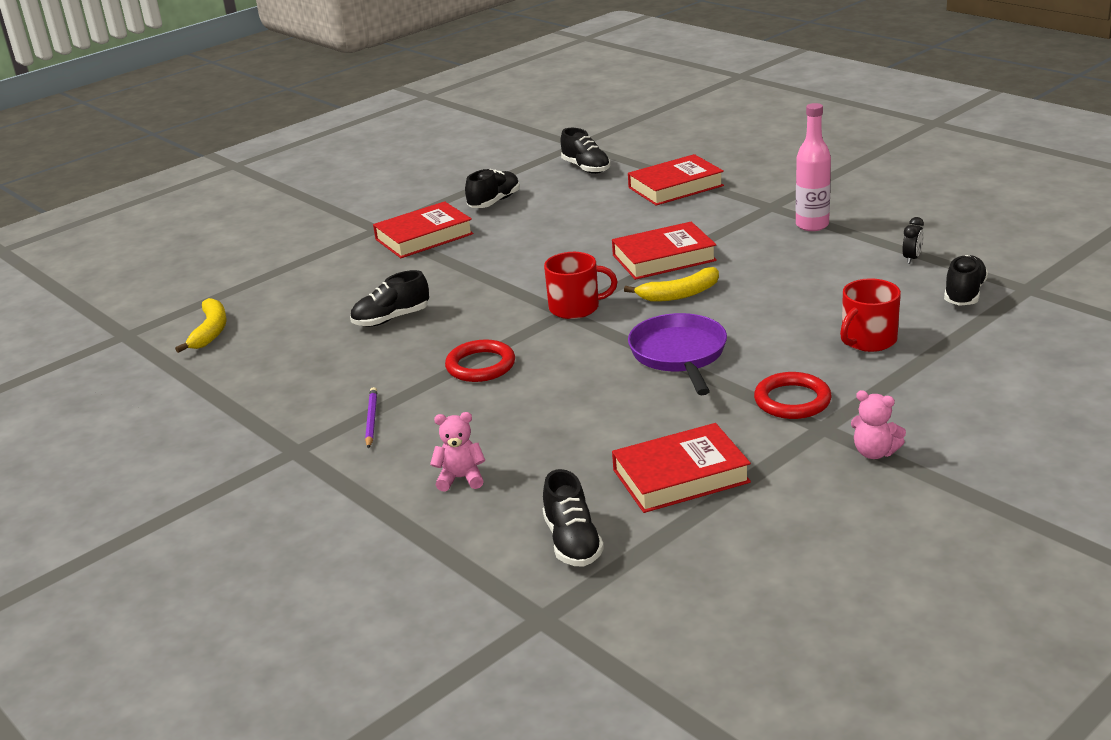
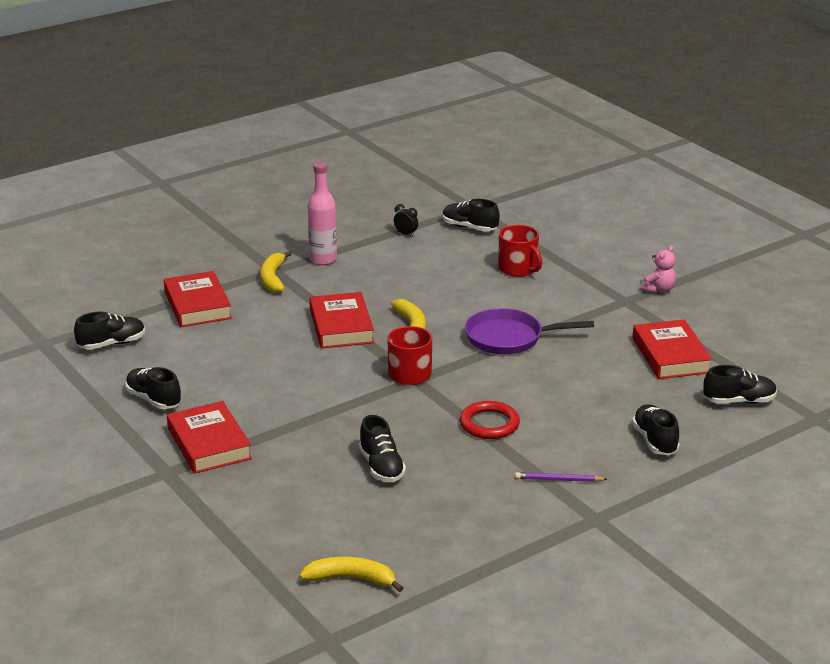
camera: 85 degrees left, 0 degrees up
pink teddy bear [430,412,486,492] -> black shoe [632,404,680,455]
red ring [754,372,832,419] -> none
none -> yellow banana [260,251,292,293]

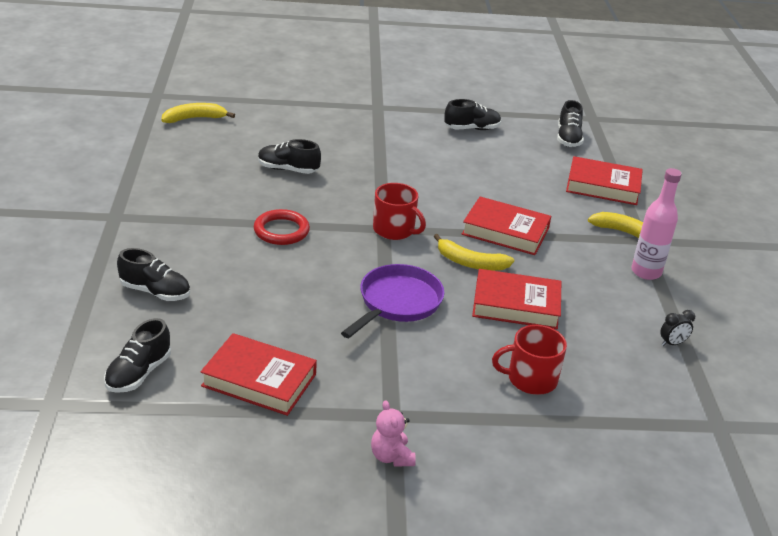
camera: 120 degrees right, 5 degrees up
red book [167,401,252,474] -> red book moved to [472,269,561,329]
yellow banana [299,557,403,592] -> yellow banana turned 150 degrees counterclockwise [161,103,235,123]
black shoe [442,199,500,231] -> none
purple pencil [515,472,607,482] -> none

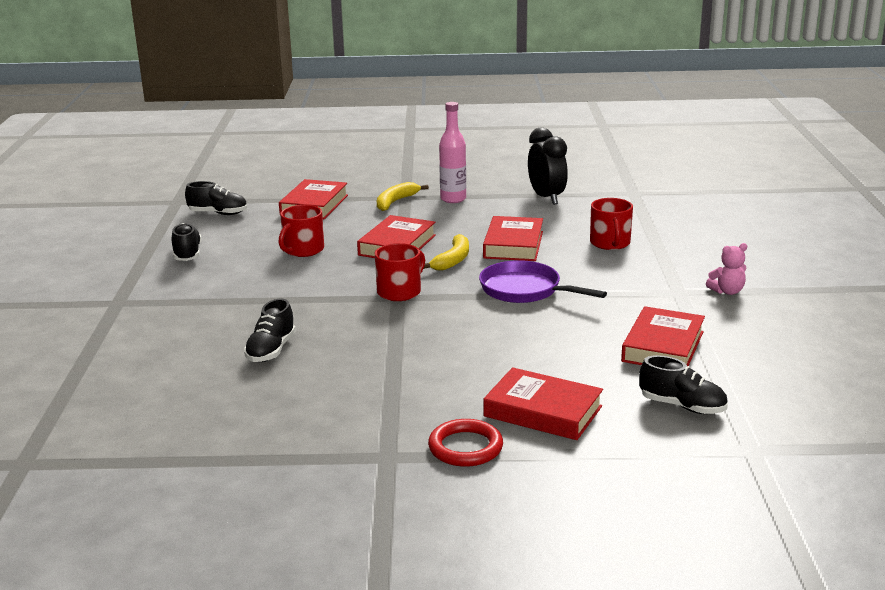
camera: 85 degrees left, 10 degrees down
black shoe [117,248,190,301] -> red book [484,367,603,440]
yellow banana [161,103,235,123] -> none
red ring [254,209,310,245] -> red ring moved to [428,419,503,467]
black clock [660,310,695,346] -> black clock [528,127,568,205], size x2.23
none -> red mug [279,205,324,257]

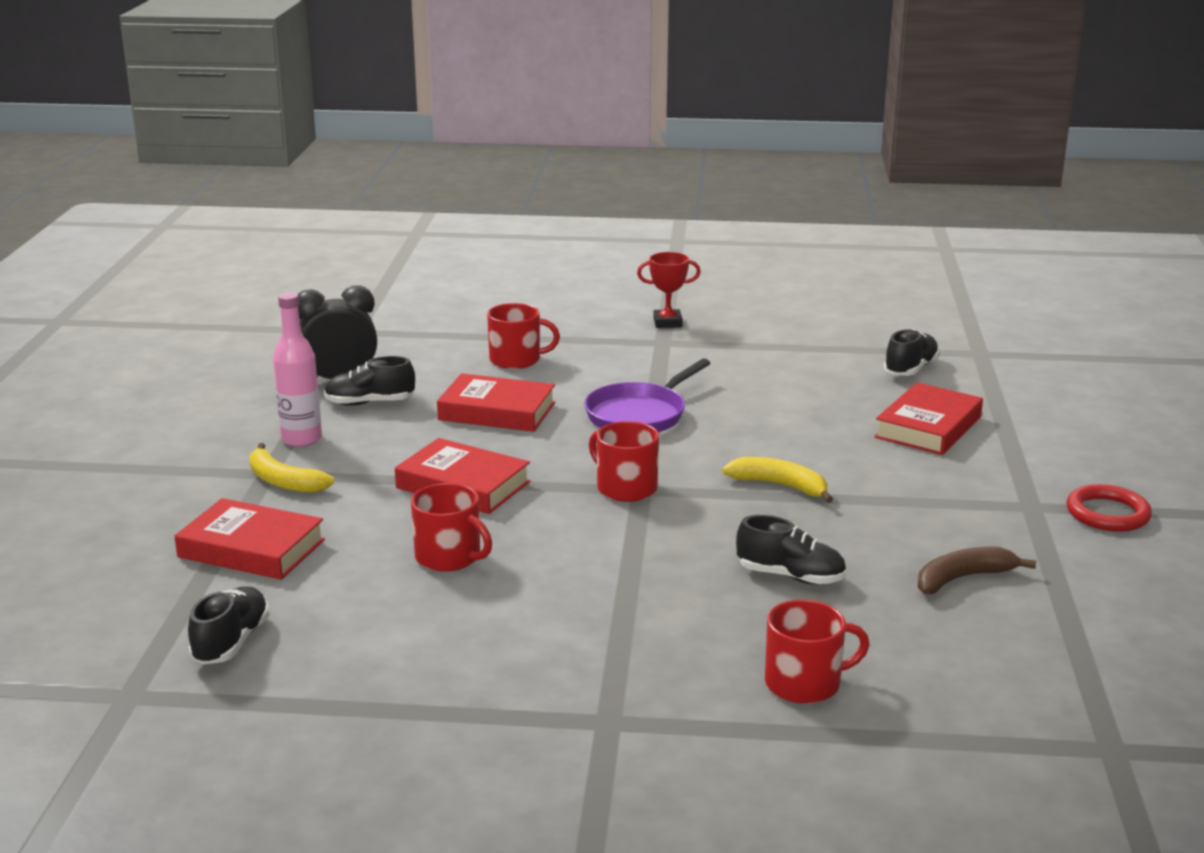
camera: 85 degrees left, 0 degrees up
black shoe [172,223,201,261] -> black shoe moved to [324,356,415,406]
yellow banana [424,234,469,271] -> yellow banana moved to [722,457,833,503]
red ring [428,419,503,467] -> red ring moved to [1067,484,1152,532]
red book [621,306,705,366] -> none
pink teddy bear [706,243,747,295] -> red trophy [637,252,701,328]
none -> red mug [765,600,870,704]
none -> brown banana [918,547,1036,594]

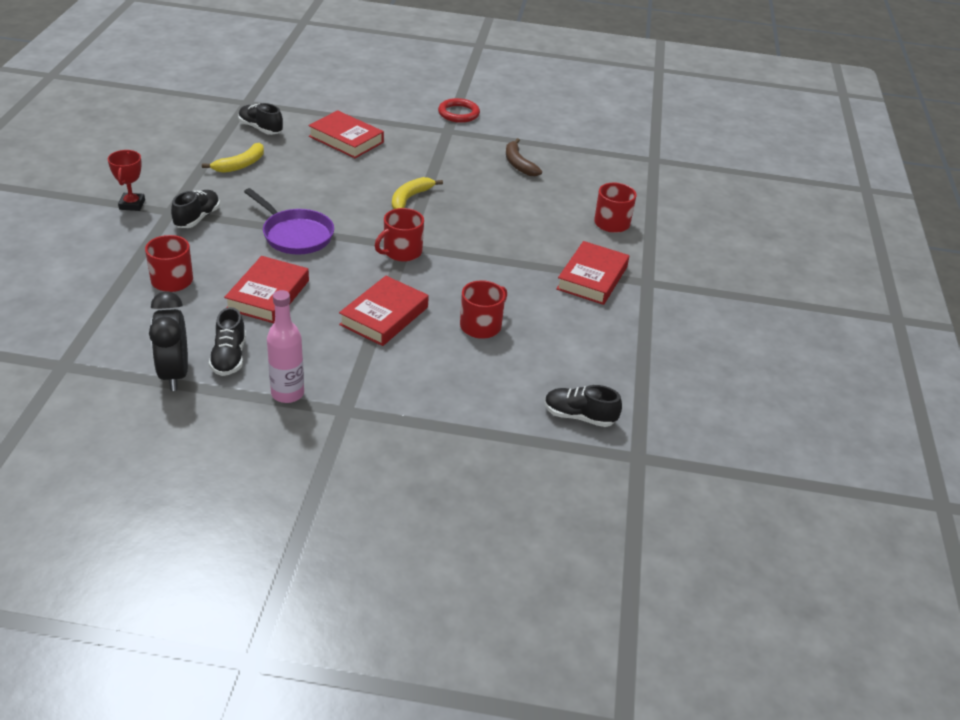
camera: 90 degrees left, 15 degrees up
red book [175,498,325,580] -> red book moved to [556,241,629,305]
yellow banana [249,443,334,493] -> yellow banana moved to [202,143,264,173]
black shoe [736,515,846,585] -> black shoe moved to [171,190,220,228]

